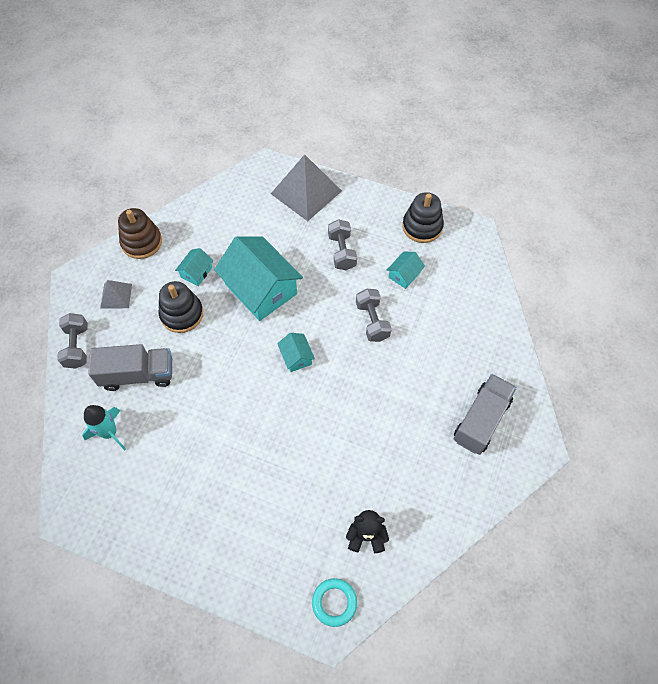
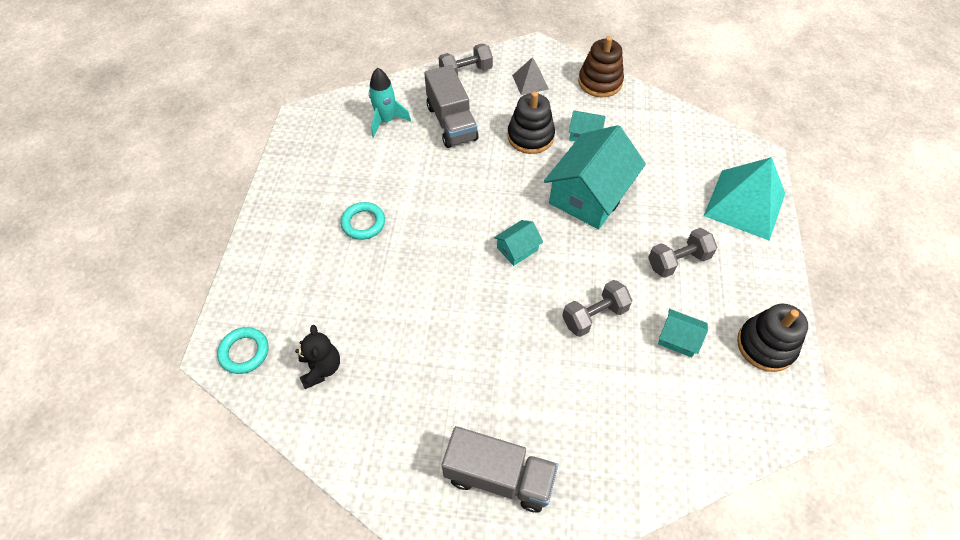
camera: 75 degrees right, 5 degrees down
grey pyramid [271,154,342,221] -> turquoise pyramid [704,157,785,241]
none -> turquoise ring [341,202,385,240]

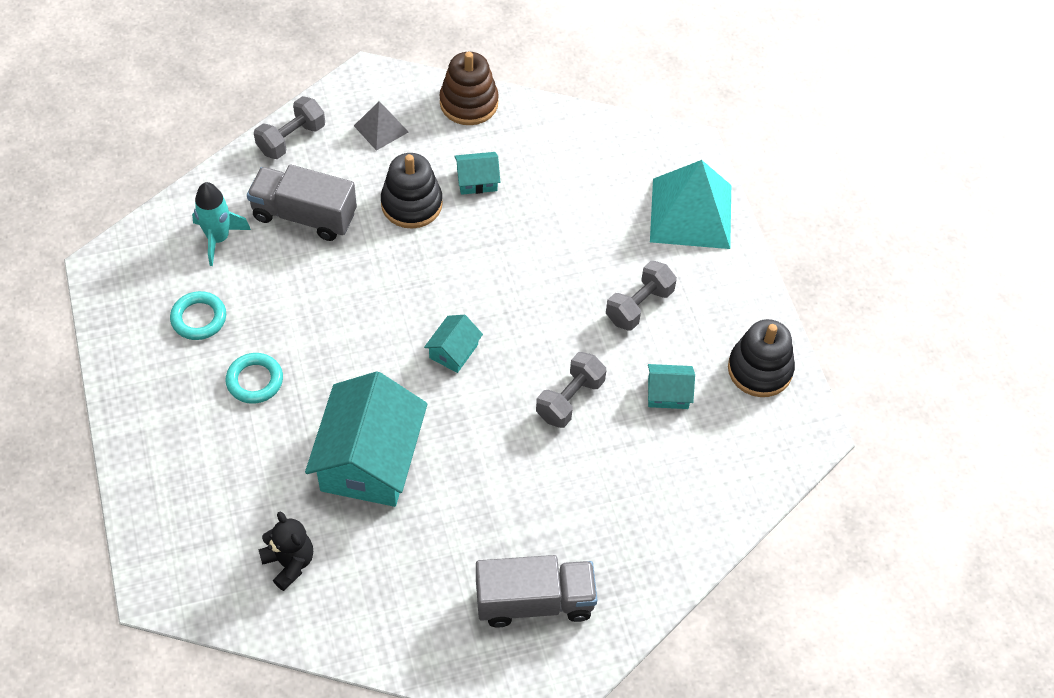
camera: 25 degrees left, 0 degrees up
turquoise ring [217,327,268,374] -> turquoise ring moved to [170,291,226,340]
grey truck [424,65,478,148] -> grey truck turned 150 degrees clockwise [247,164,357,241]
turquoise house [544,125,646,229] -> turquoise house moved to [305,371,427,507]

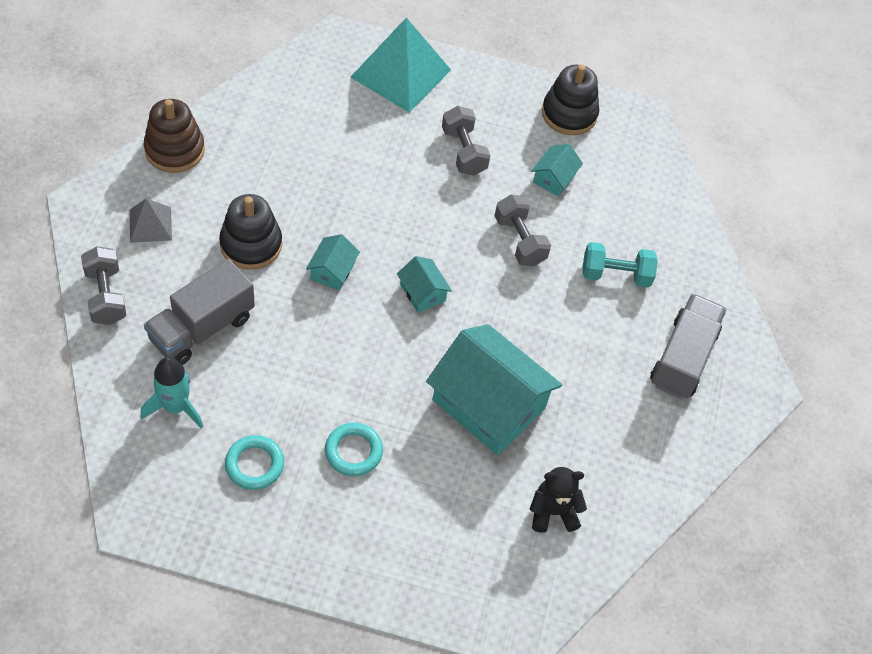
camera: 65 degrees left, 0 degrees up
turquoise house [454,152,500,195] -> turquoise house moved to [306,234,360,291]
none -> turquoise dumbbell [582,242,658,287]

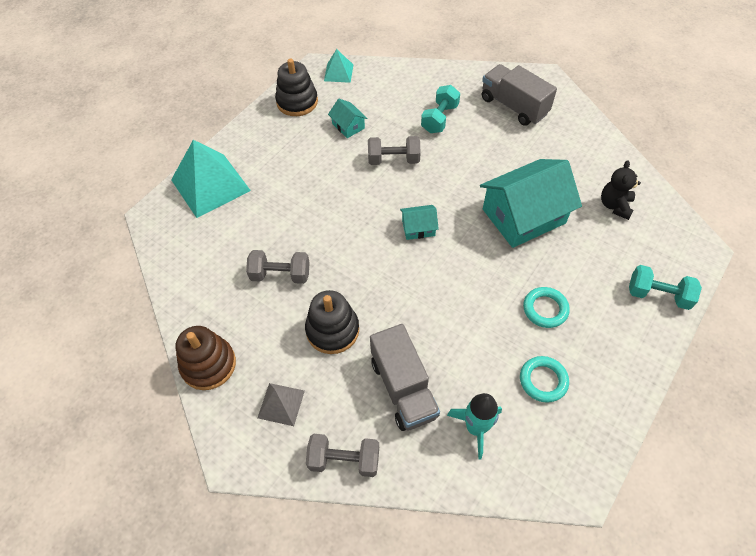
camera: 60 degrees left, 0 degrees up
turquoise house [306,234,360,291] -> none
grey dumbbell [442,106,490,176] -> grey dumbbell moved to [246,250,310,284]
none -> turquoise pyramid [324,49,353,83]
none -> turquoise dumbbell [629,265,702,310]

